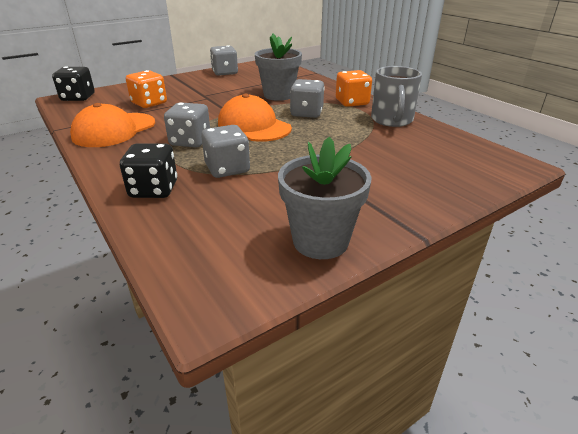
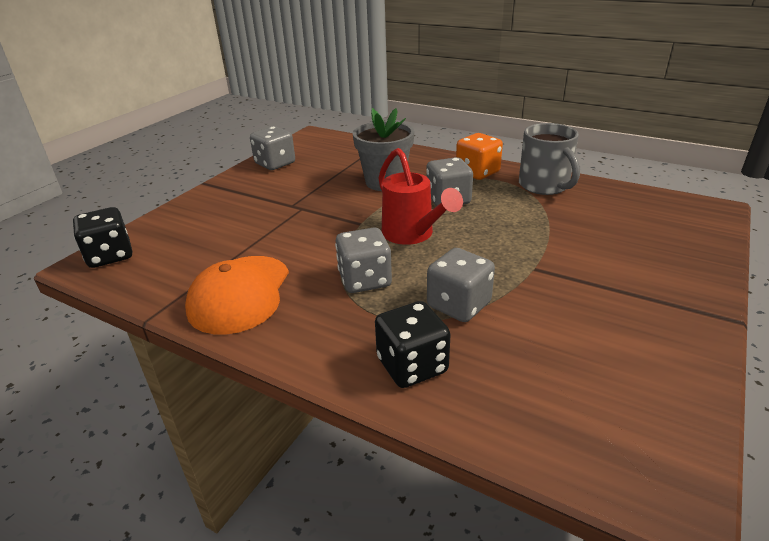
camera: 25 degrees left, 0 degrees up
orange dice [126,70,167,108] -> none
orange cap [218,94,292,142] -> red watering can [379,148,463,245]
grey flower pot [278,137,372,259] -> none

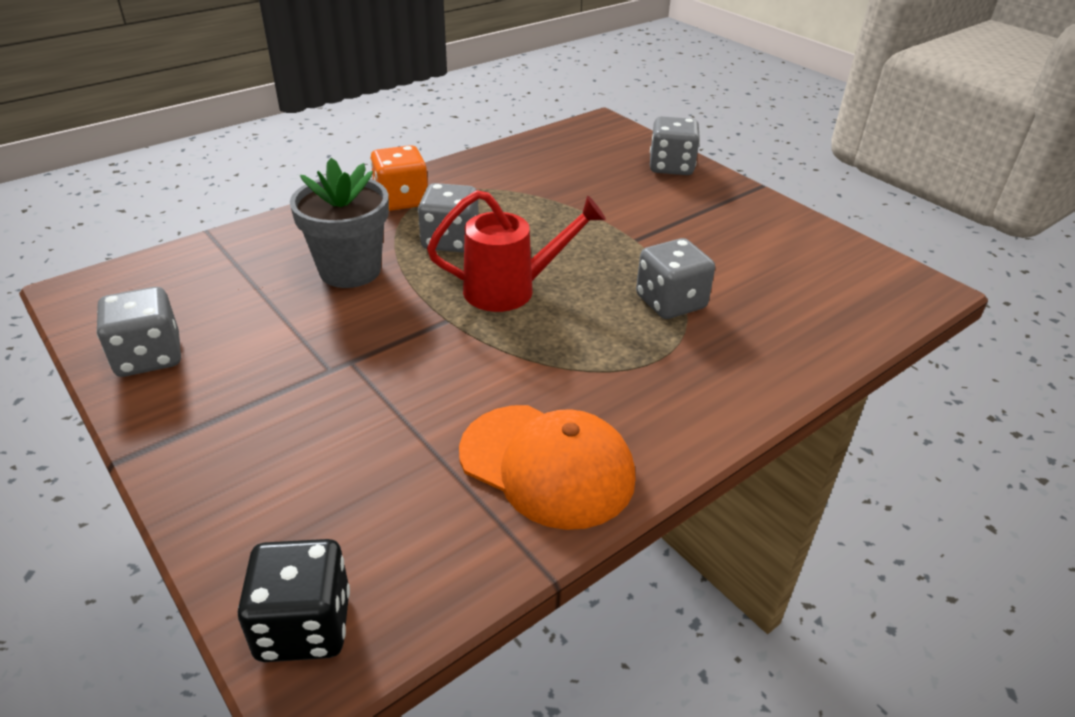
camera: 70 degrees left, 5 degrees up
grey dice [335,227,392,293] -> grey dice moved to [650,116,700,175]
black dice [375,301,451,388] -> none
grey mug [519,123,580,195] -> none

